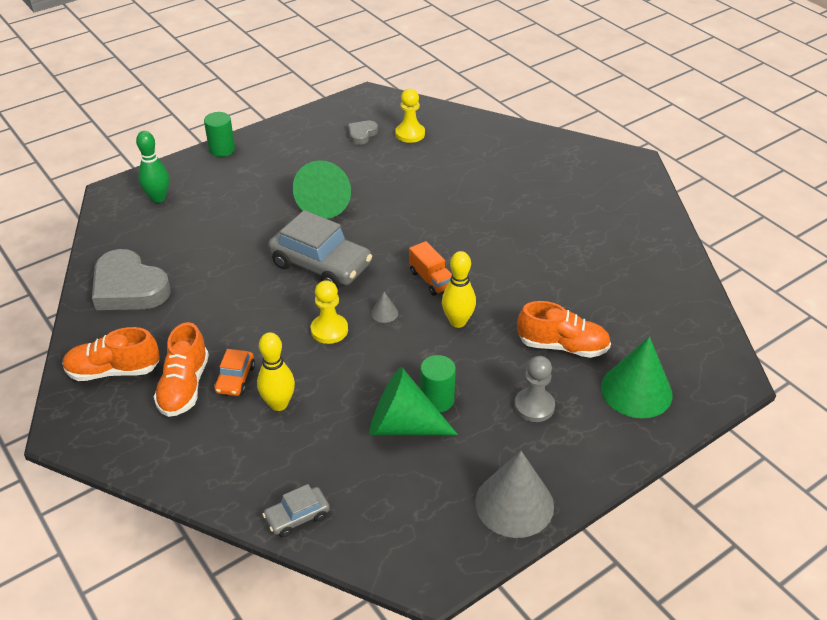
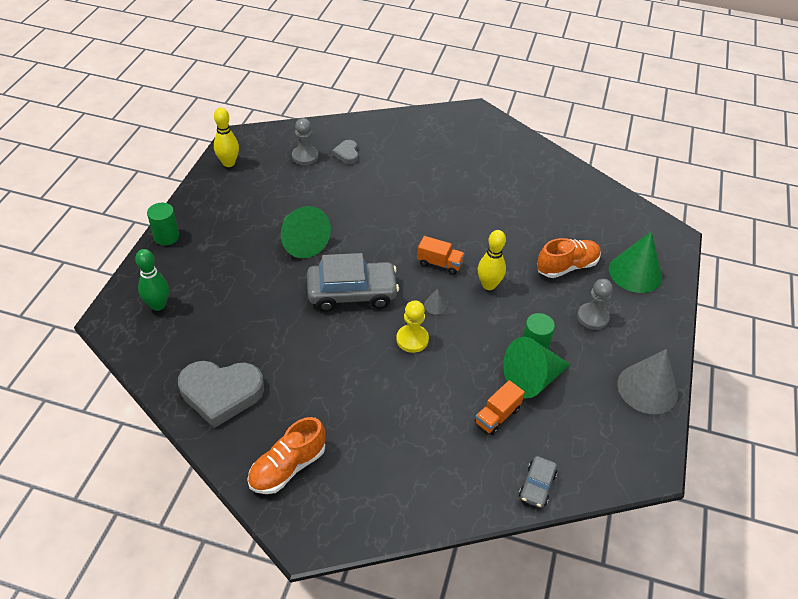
camera: 40 degrees left, 5 degrees up
orange shoe [154,322,209,417] -> none
orange car [214,349,255,396] -> none
yellow bowling pin [257,332,295,411] -> yellow bowling pin moved to [214,108,239,167]
grey heart [348,120,378,145] -> grey heart moved to [332,140,358,164]
yellow pawn [395,89,425,143] -> grey pawn [292,118,318,165]
none -> orange truck [475,380,525,435]

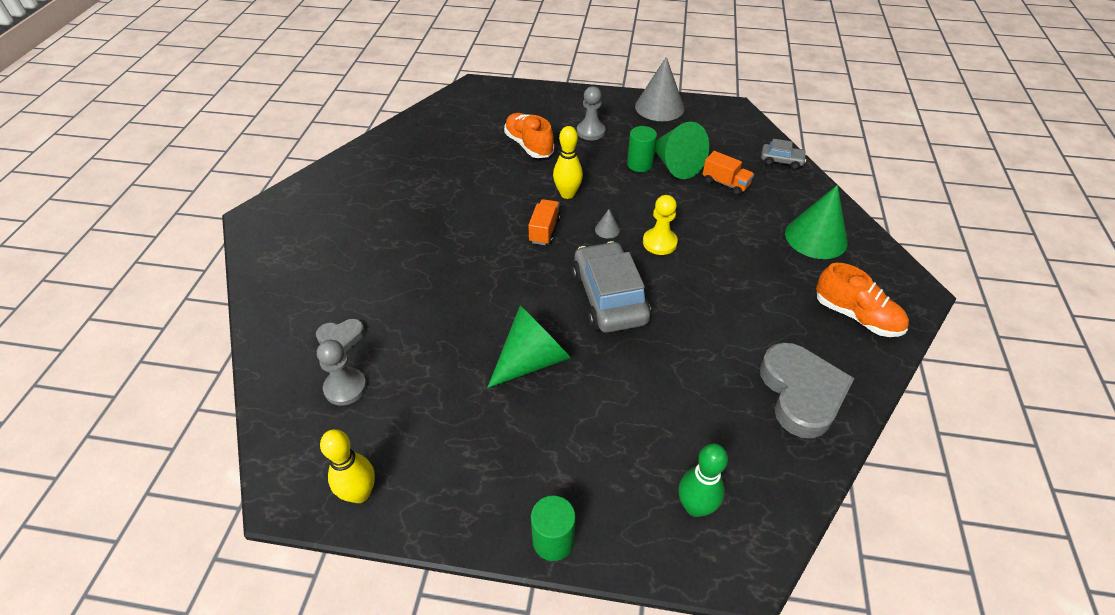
camera: 95 degrees left, 0 degrees up
green cone [609,231,662,293] -> green cone moved to [785,185,848,259]

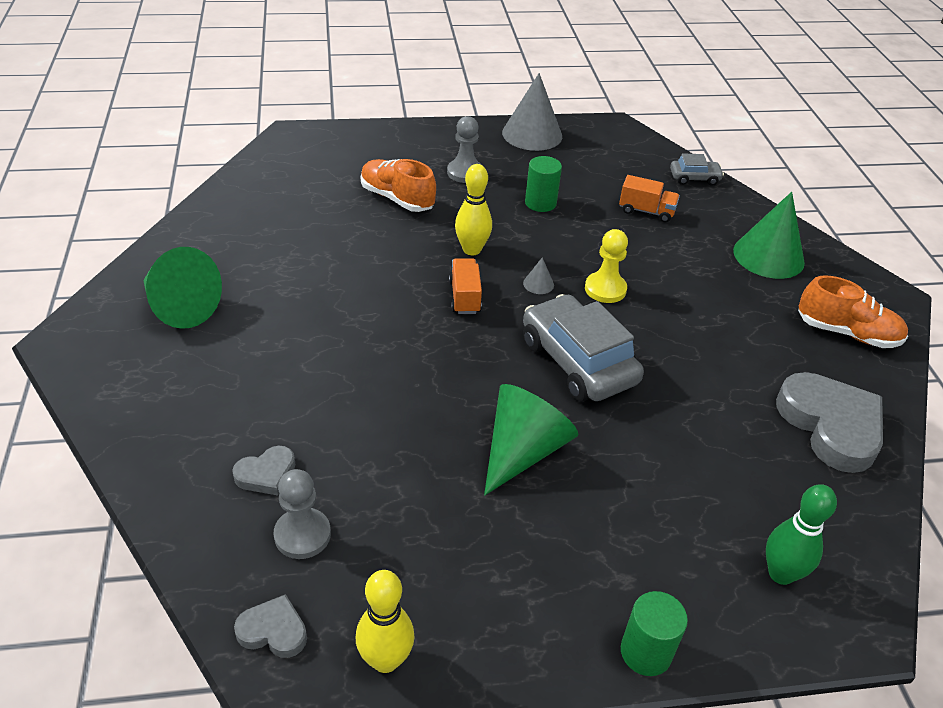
camera: 20 degrees left, 5 degrees down
green cone [655,122,709,179] -> green cone moved to [143,247,222,329]
none -> grey heart [234,594,307,658]

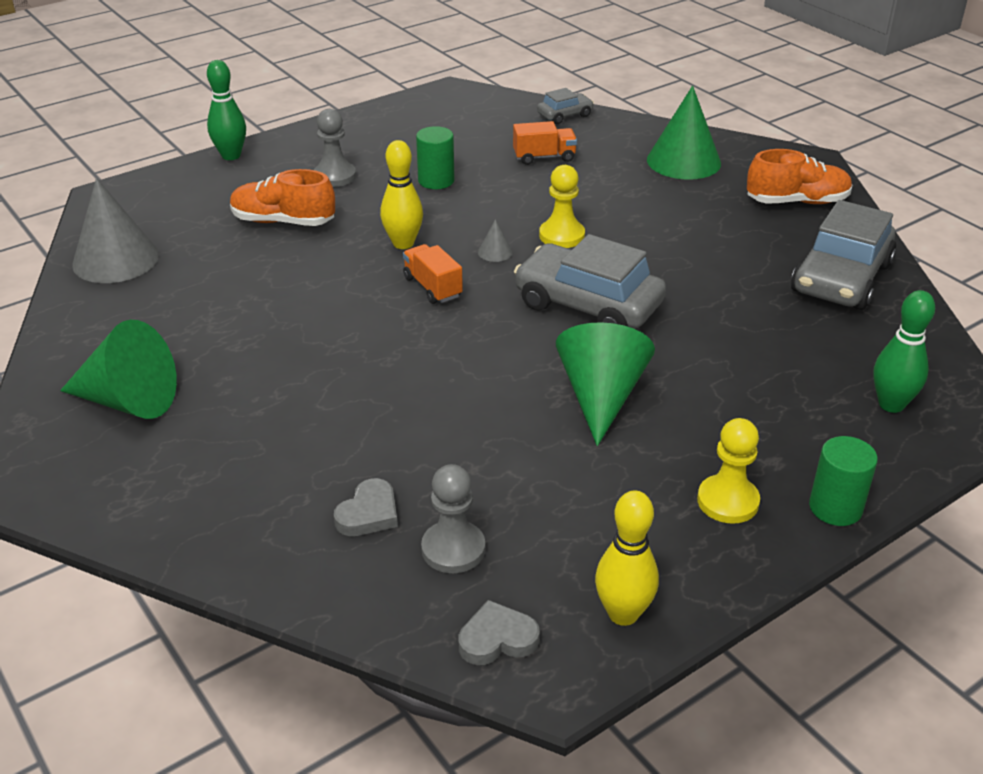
camera: 25 degrees left, 5 degrees down
grey cone [502,73,562,151] -> grey cone moved to [72,178,159,283]
grey heart [776,372,883,473] -> grey car [791,200,896,310]
none -> green bowling pin [207,60,246,160]
none -> yellow pawn [697,418,760,524]

